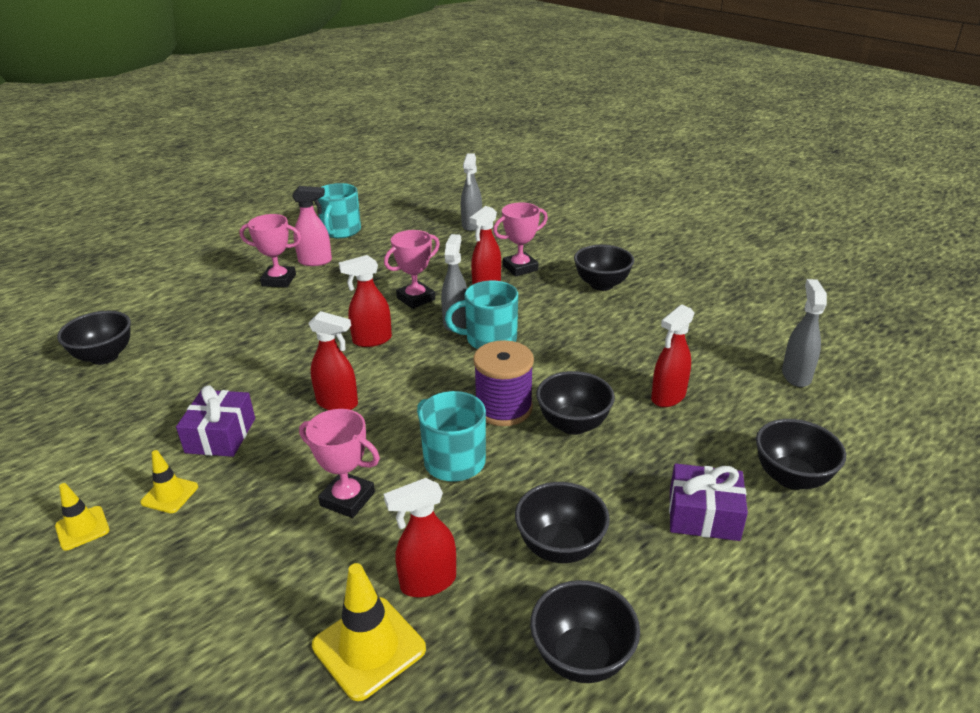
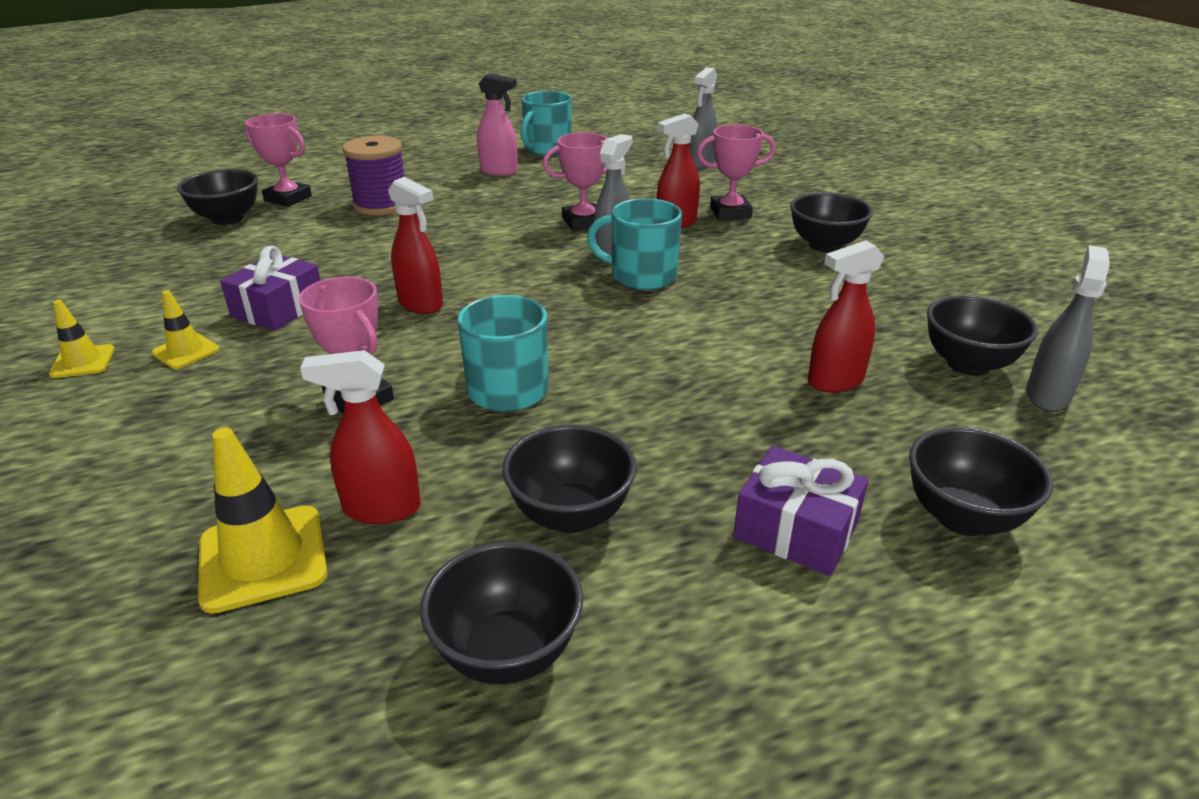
camera: 20 degrees right, 0 degrees up
pink trophy [240,214,301,288] -> pink trophy moved to [245,113,312,207]
red spray bottle [339,255,392,347] -> none
purple spool [473,340,534,426] -> purple spool moved to [343,136,405,215]
black bowl [536,371,615,435] -> black bowl moved to [927,295,1038,376]

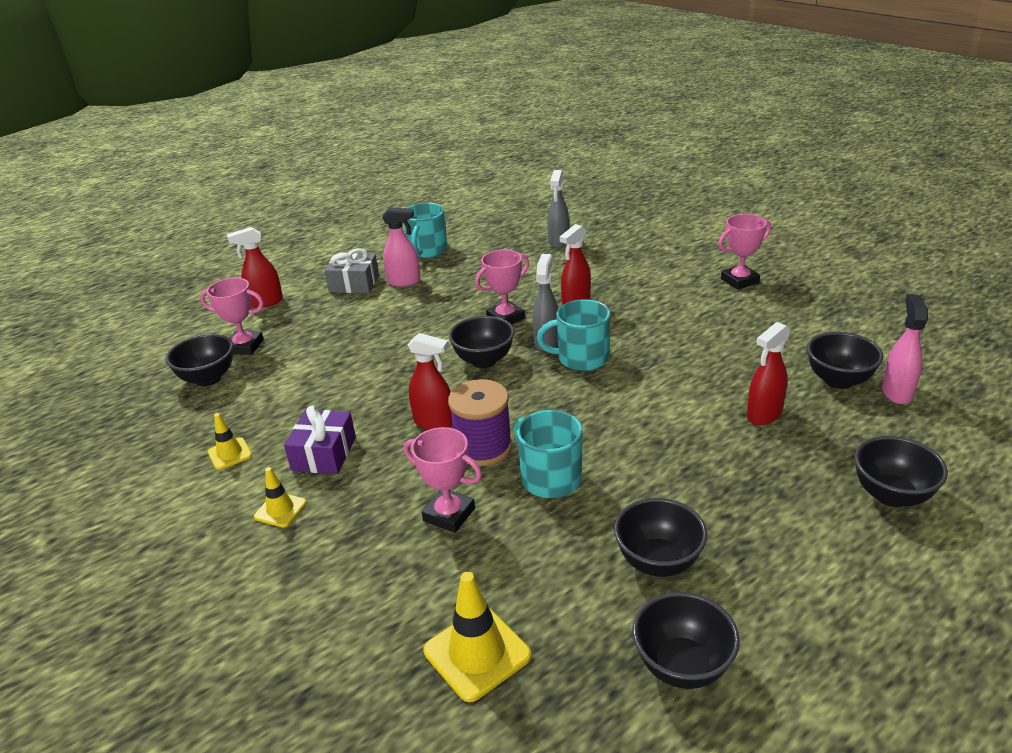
camera: 15 degrees left, 0 degrees up
yellow traffic cone [49,300,115,378] -> yellow traffic cone moved to [208,413,252,470]
red spray bottle [300,350,421,524] -> red spray bottle moved to [227,227,283,308]
purple spool [343,136,405,215] -> purple spool moved to [448,379,512,466]
pink trophy [697,125,776,220] -> pink trophy moved to [718,214,771,290]
purple gift [733,446,868,576] -> none
black bowl [790,192,873,252] -> black bowl moved to [449,316,514,368]
grey spray bottle [1026,245,1110,411] -> pink spray bottle [882,294,928,404]
none -> grey gift [325,248,379,293]

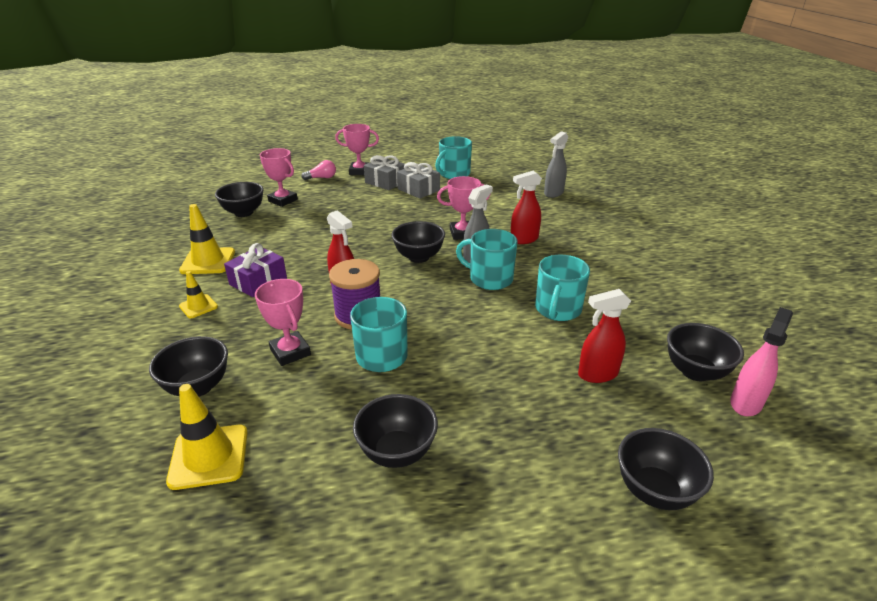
camera: 25 degrees right, 0 degrees up
yellow traffic cone [208,413,252,470] -> yellow traffic cone [179,204,235,274], size x1.70
red spray bottle [227,227,283,308] -> pink light bulb [301,160,336,180]
pink spray bottle [382,207,420,287] -> grey gift [397,162,440,199]
black bowl [633,592,740,689] -> black bowl moved to [149,336,228,397]
pink trophy [718,214,771,290] -> pink trophy moved to [335,124,379,175]
none -> turquoise mug [535,255,590,321]

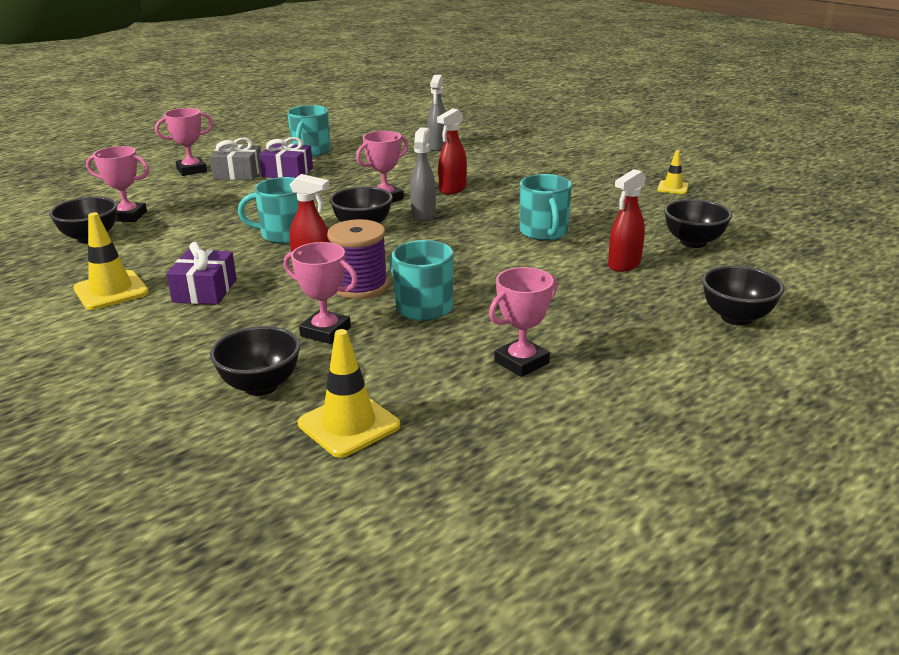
camera: 30 degrees left, 5 degrees down
yellow traffic cone [179,271,218,318] -> yellow traffic cone moved to [657,150,689,194]
pink light bulb [301,160,336,180] -> none
black bowl [353,394,438,468] -> pink trophy [489,267,557,377]
grey gift [397,162,440,199] -> purple gift [259,137,313,178]
turquoise mug [456,229,517,290] -> turquoise mug moved to [238,177,299,243]
pink spray bottle [730,307,793,416] -> none

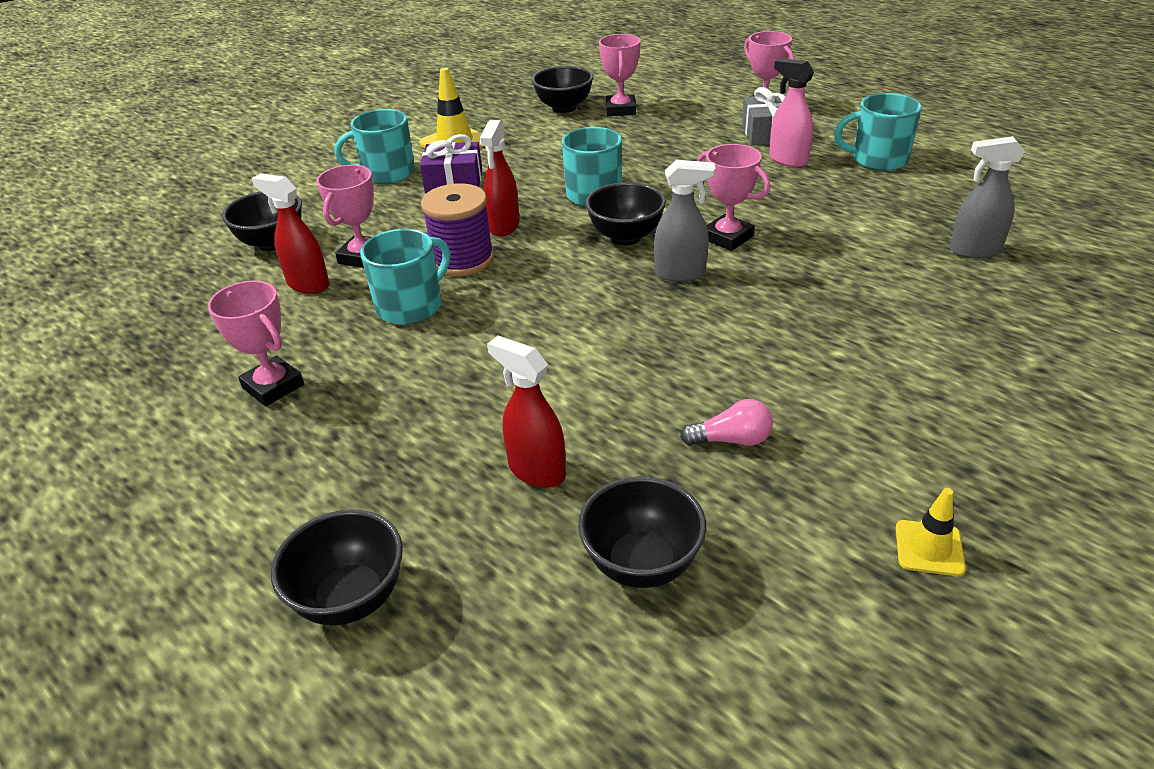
camera: 85 degrees right, 10 degrees up
purple gift [259,137,313,178] -> pink spray bottle [769,58,814,167]
yellow traffic cone [298,329,400,458] -> none
red spray bottle [437,108,467,194] -> red spray bottle moved to [251,173,329,294]
turquoise mug [519,174,572,241] -> turquoise mug moved to [335,109,415,184]
none -> pink light bulb [680,399,773,446]

